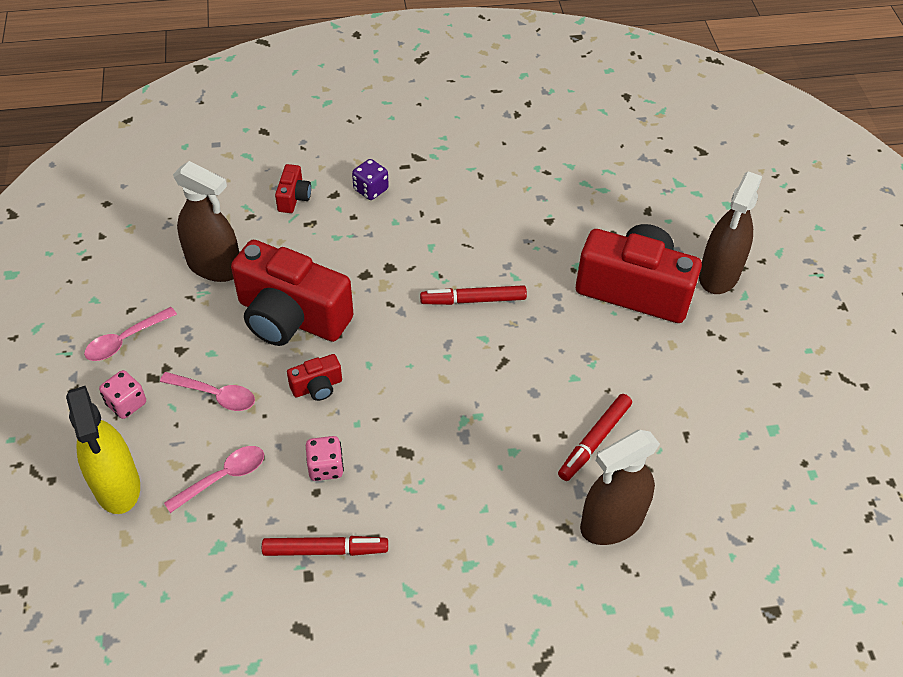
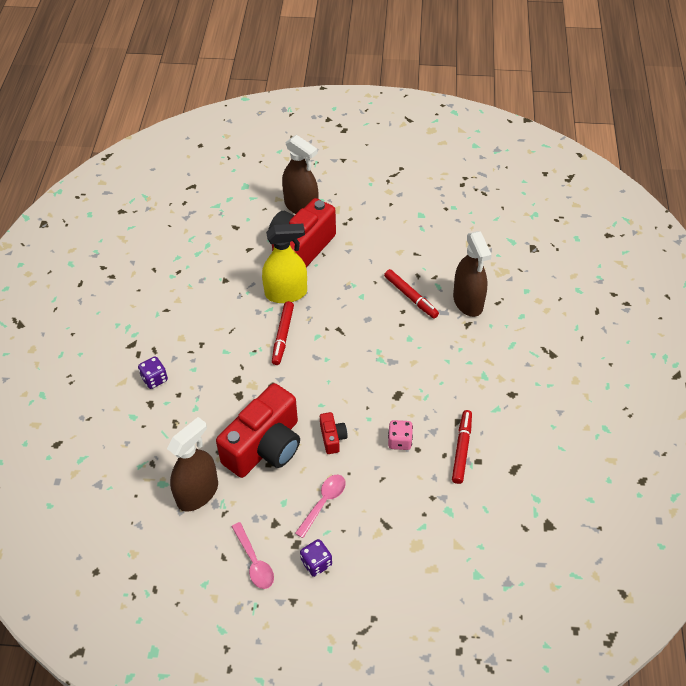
camera: 75 degrees left, 0 degrees up
yellow spray bottle [66,386,140,514] -> yellow spray bottle moved to [262,224,307,303]
pink dice [99,370,146,419] -> purple dice [300,539,332,577]
pink spoon [164,446,264,513] -> none
red camera [275,164,311,213] -> none

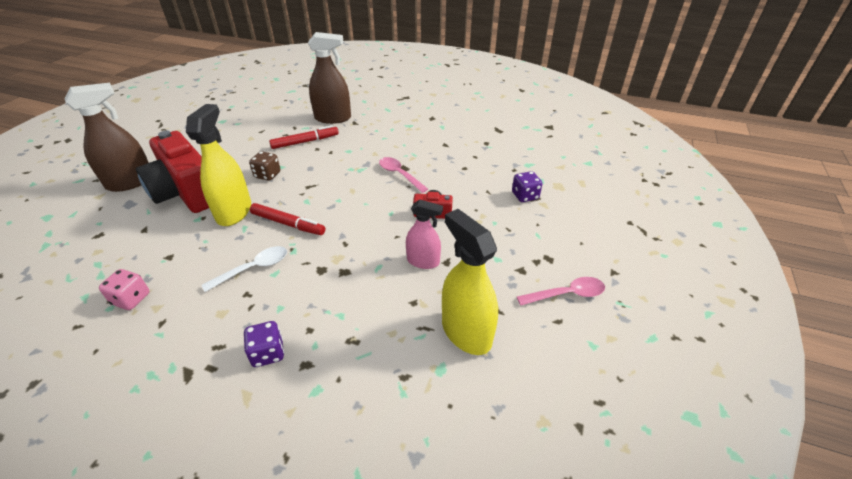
camera: 75 degrees left, 10 degrees down
brown spray bottle [167,417,218,512] -> yellow spray bottle [442,209,498,355]
red camera [216,383,300,478] -> pink spray bottle [406,200,443,269]
pink spoon [295,475,346,538] -> pink spoon moved to [379,157,428,193]
purple dice [300,539,332,577] -> purple dice moved to [512,171,542,202]
pink dice [388,420,413,450] -> pink dice moved to [99,269,150,310]
red marker [452,410,472,484] -> none
none -> white spoon [202,246,287,292]
none -> brown dice [249,151,281,181]

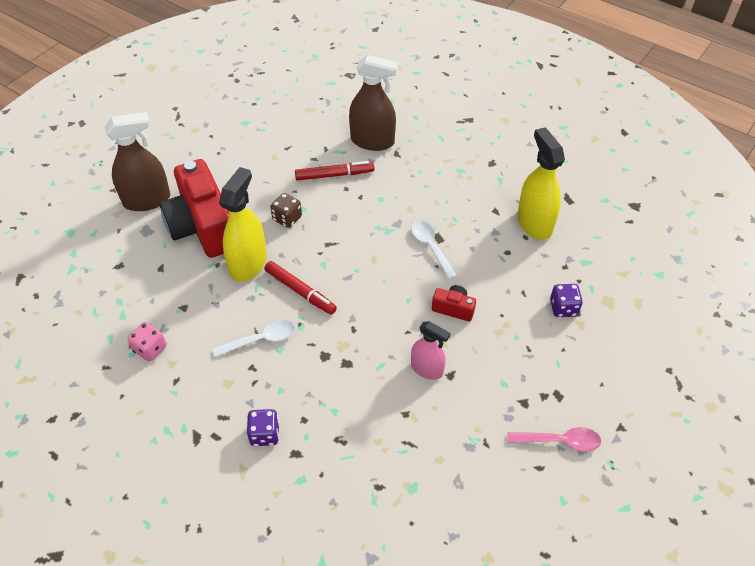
camera: 15 degrees right, 10 degrees up
pink spoon [379,157,428,193] -> white spoon [411,221,457,279]
yellow spray bottle [442,209,498,355] -> yellow spray bottle moved to [517,127,565,240]

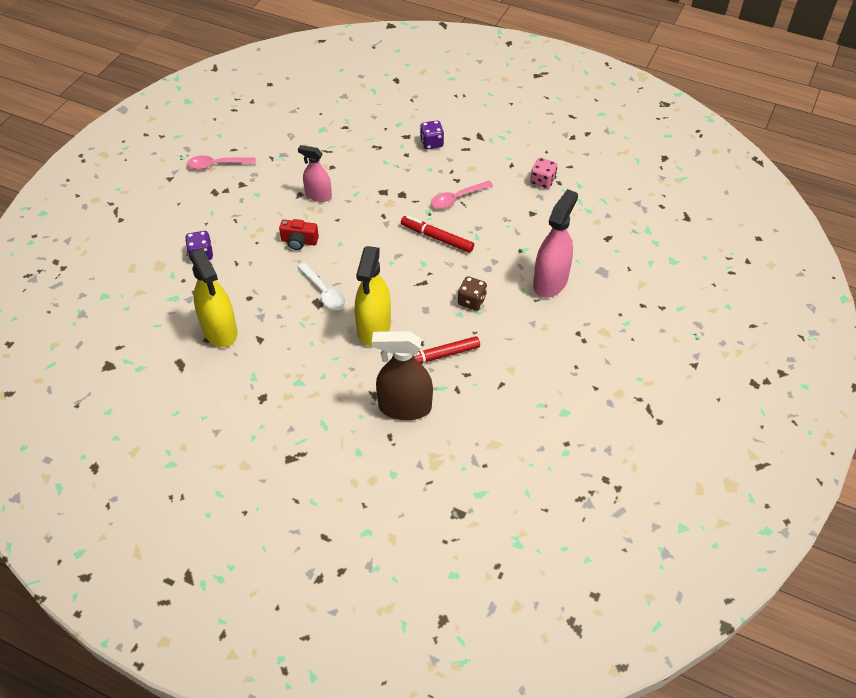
camera: 170 degrees right, 0 degrees up
brown spray bottle [105,112,170,211] -> none
red camera [160,159,229,258] -> pink spray bottle [533,189,578,298]
white spoon [212,320,295,357] -> pink spoon [431,181,493,209]
yellow spray bottle [219,167,267,282] -> yellow spray bottle moved to [355,246,391,346]

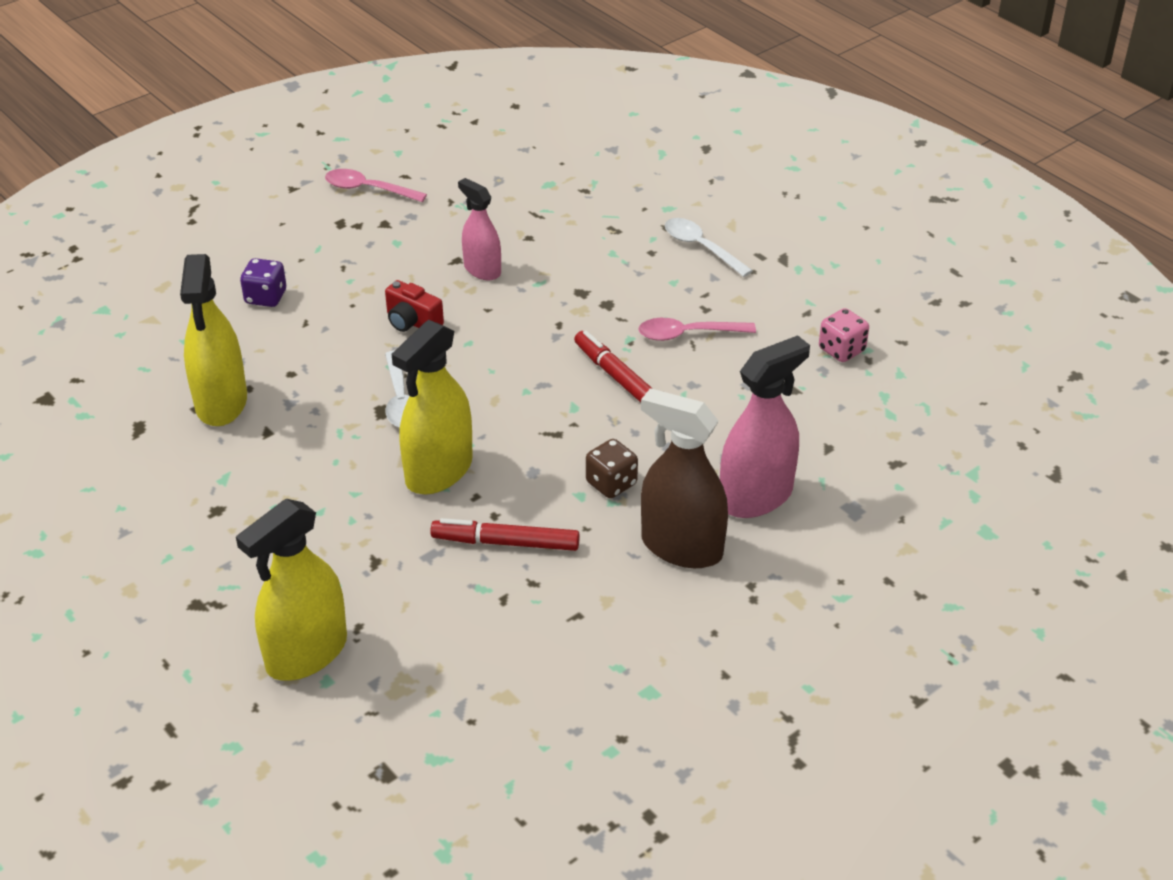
camera: 25 degrees right, 10 degrees down
brown spray bottle [372,331,433,420] -> brown spray bottle moved to [641,388,728,568]
purple dice [420,120,444,149] -> white spoon [665,218,753,277]
none -> yellow spray bottle [236,499,347,681]

